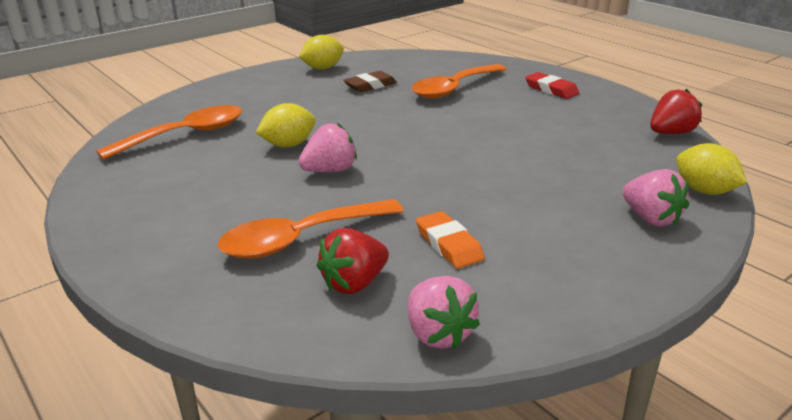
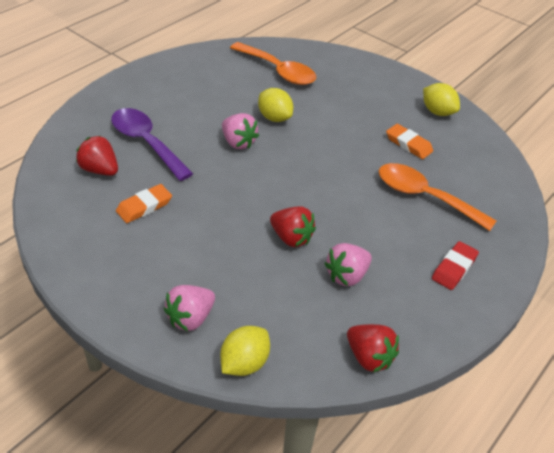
camera: 75 degrees right, 15 degrees up
orange spoon [218,199,404,258] -> purple spoon [111,108,193,181]
brown eraser [343,71,397,92] -> orange eraser [386,124,433,159]
pink strawberry [408,276,480,349] -> pink strawberry moved to [324,243,372,286]
none -> red strawberry [270,206,316,247]

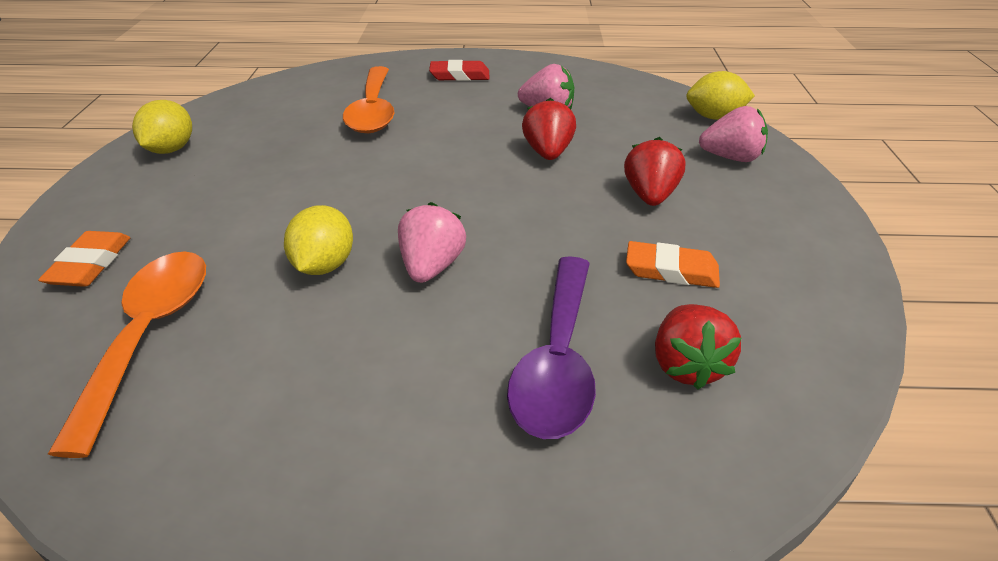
camera: 125 degrees left, 5 degrees down
red strawberry [347,324,399,372] -> red strawberry moved to [624,137,685,206]
orange eraser [386,124,433,159] -> orange eraser moved to [38,231,130,287]

